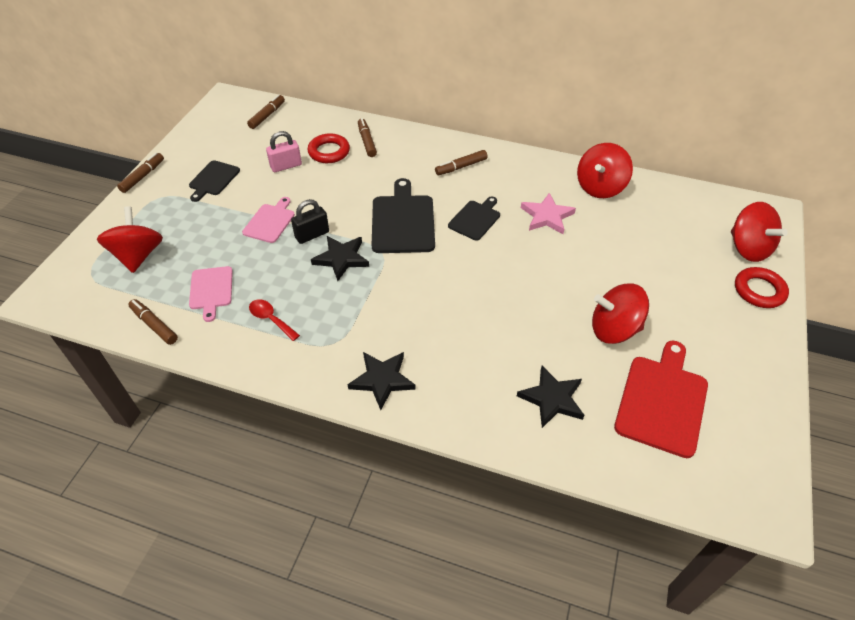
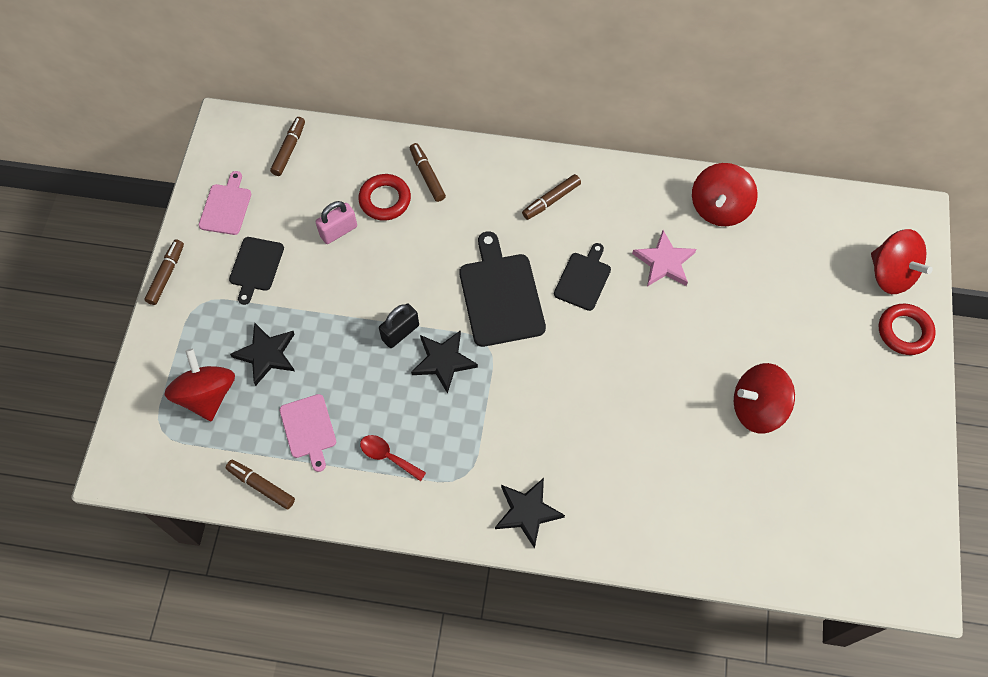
camera: 10 degrees left, 15 degrees up
pink cutting board [242,197,295,243] -> pink cutting board moved to [199,171,251,235]
black star [517,366,584,428] -> black star moved to [230,322,295,386]
red cutting board [614,340,708,458] -> none

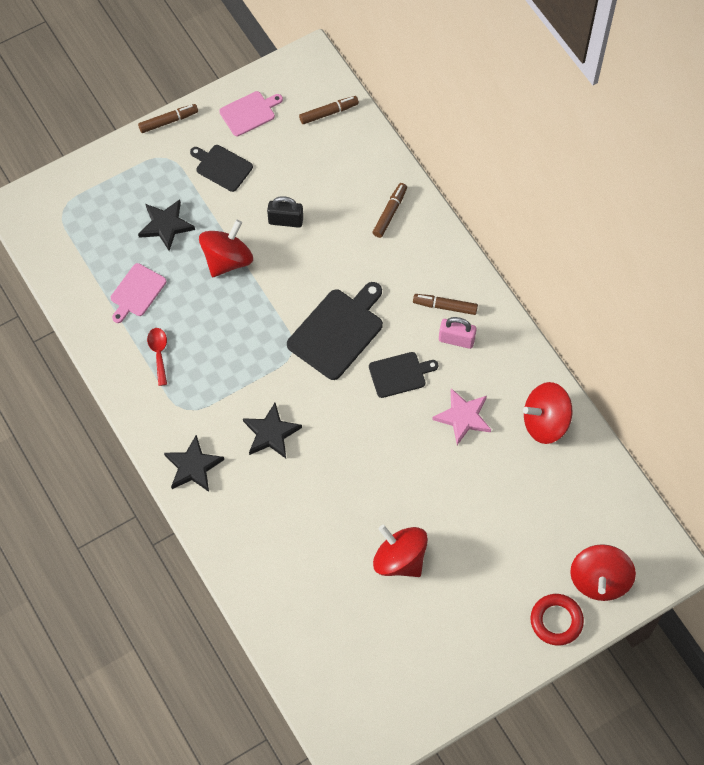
camera: 50 degrees right, 0 degrees up
red spinning top [164,349,235,421] -> red spinning top moved to [199,220,253,277]
brown marker [226,460,295,509] -> none
black cutting board [229,237,284,305] -> black cutting board turned 60 degrees clockwise [190,145,253,192]
pink padlock [316,201,357,244] -> pink padlock moved to [439,317,477,349]
red ring [358,174,411,220] -> none
black padlock [379,304,419,348] -> black padlock moved to [267,196,303,228]
black star [411,330,478,394] -> black star moved to [243,403,302,459]

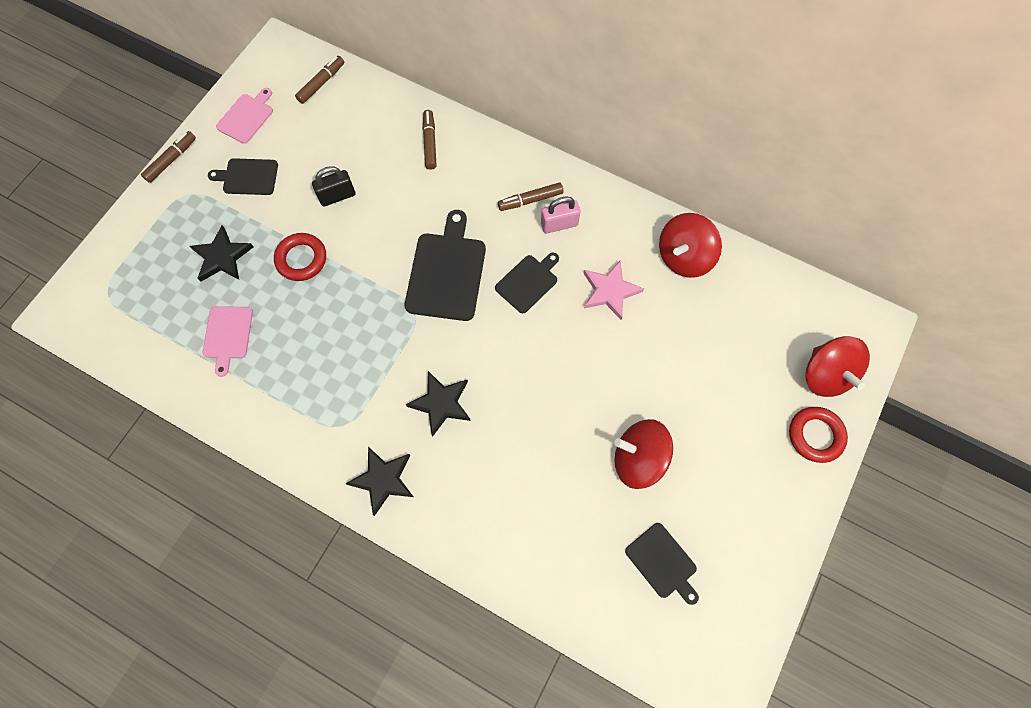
camera: 30 degrees left, 5 degrees up
red spoon [147,328,167,386] -> none
red spinning top [199,220,253,277] -> red ring [274,233,326,281]
none -> black cutting board [625,523,699,605]

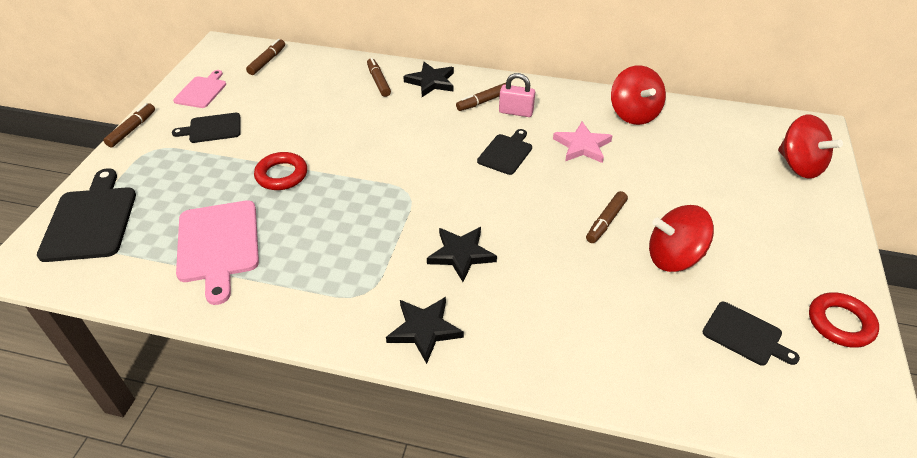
camera: 15 degrees left, 25 degrees down
black star [190,225,253,281] -> black star moved to [403,62,454,97]
pink cutting board [203,306,253,377] -> pink cutting board [176,200,259,305], size x1.67
black padlock [312,166,355,206] -> none
black cutting board [405,210,486,321] -> black cutting board moved to [37,168,136,262]
pink padlock [541,196,581,234] -> pink padlock turned 45 degrees clockwise [499,73,535,117]
red spinning top [659,213,722,278] -> red spinning top turned 45 degrees counterclockwise [611,65,666,125]
red ring [789,407,848,463] -> red ring moved to [809,292,879,348]
none -> brown marker [586,191,628,243]

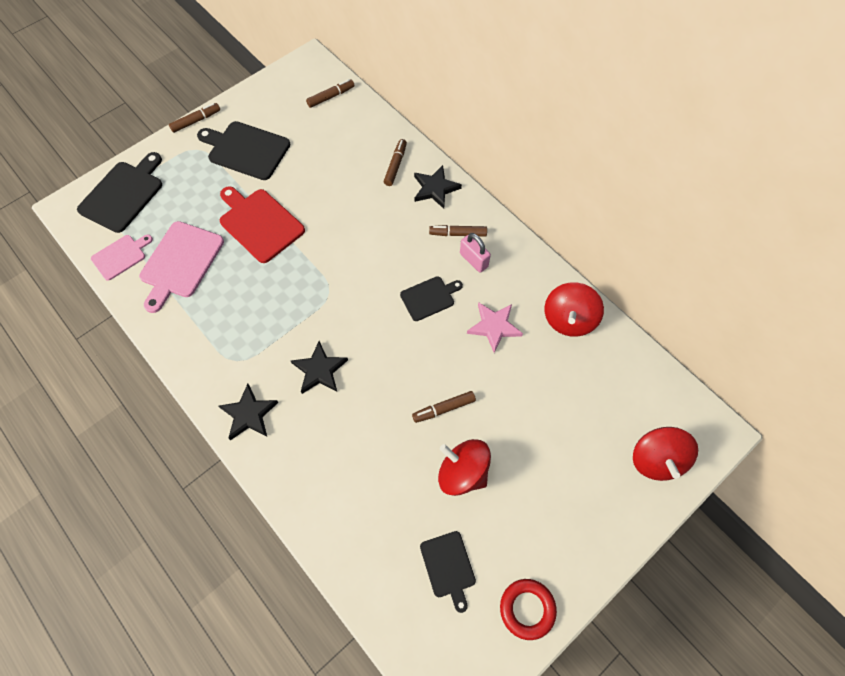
camera: 35 degrees right, 20 degrees up
black cutting board [172,113,240,143] -> black cutting board [197,121,290,180], size x1.67
pink cutting board [173,70,226,108] -> pink cutting board moved to [91,235,153,281]
red ring [254,152,307,190] -> red cutting board [220,186,305,263]

